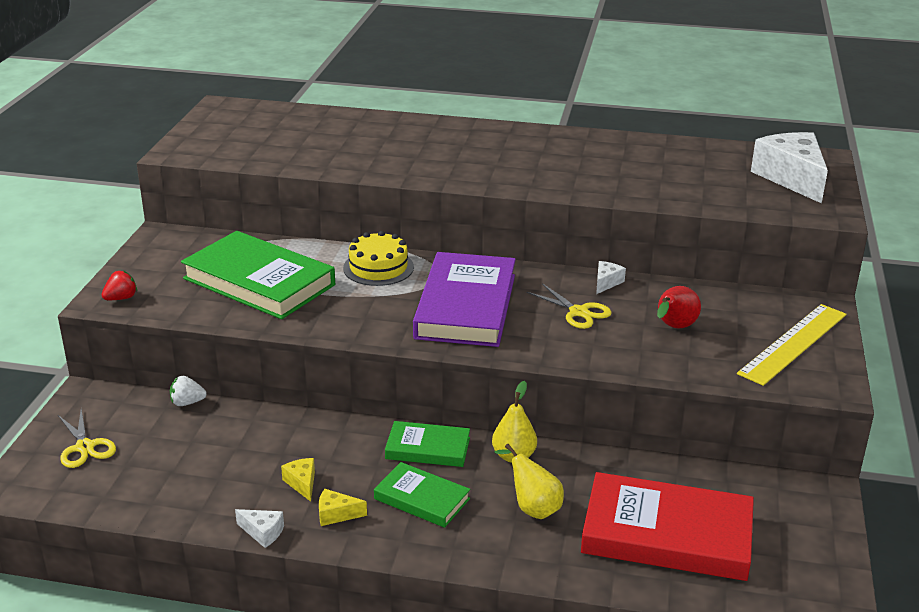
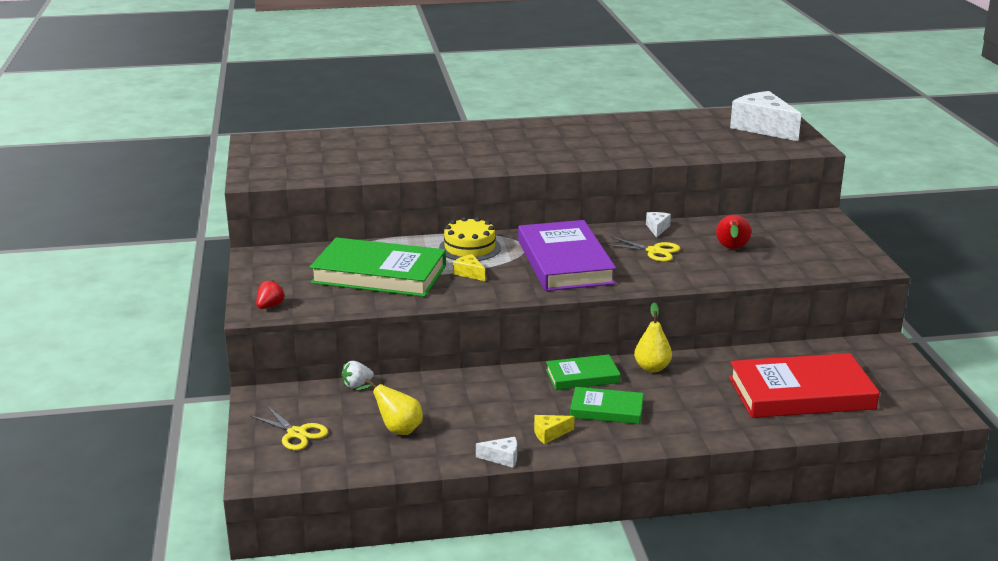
camera: 20 degrees left, 5 degrees down
yellow cheese [281,458,315,502] -> yellow cheese moved to [453,254,485,281]
yellow pear [494,444,564,519] -> yellow pear moved to [356,379,423,435]
yellow ruler [737,304,846,386] -> none

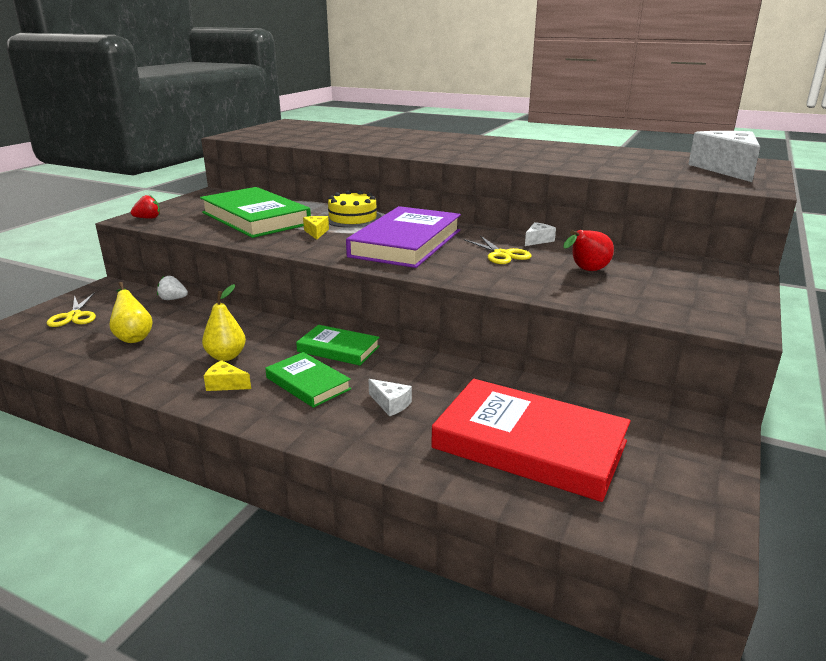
camera: 35 degrees right, 0 degrees up
white cheese [476,437,517,468] -> white cheese moved to [368,379,412,416]
yellow pear [634,303,672,373] -> yellow pear moved to [202,284,246,361]

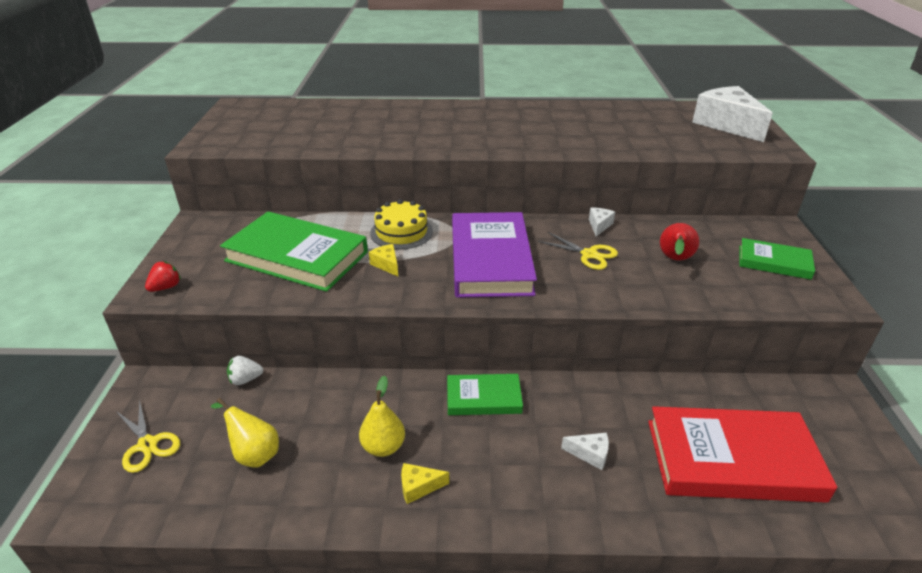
camera: 25 degrees left, 10 degrees up
green book [265,352,351,408] -> green book moved to [739,238,815,280]

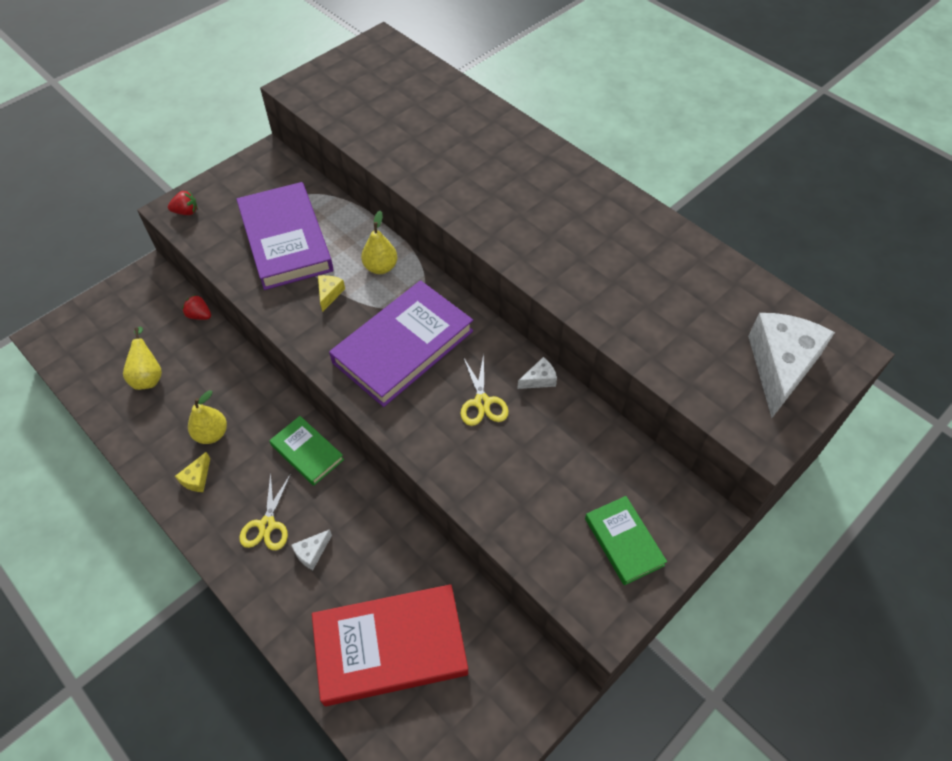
camera: 45 degrees right, 20 degrees up
yellow scissors [116,399,180,473] -> yellow scissors moved to [240,472,291,550]
green book [220,211,368,292] -> purple book [236,182,333,290]
white strawberry [227,356,263,385] -> red strawberry [182,295,211,320]
yellow cake [370,199,433,250] -> yellow pear [361,211,398,274]
yellow cheese [401,463,449,504] -> yellow cheese turned 105 degrees counterclockwise [175,452,210,492]
white cheese [561,433,609,470] -> white cheese turned 75 degrees clockwise [291,529,332,570]
red book [648,406,837,503] -> red book turned 60 degrees counterclockwise [312,584,468,706]
red pear [660,223,699,260] -> none

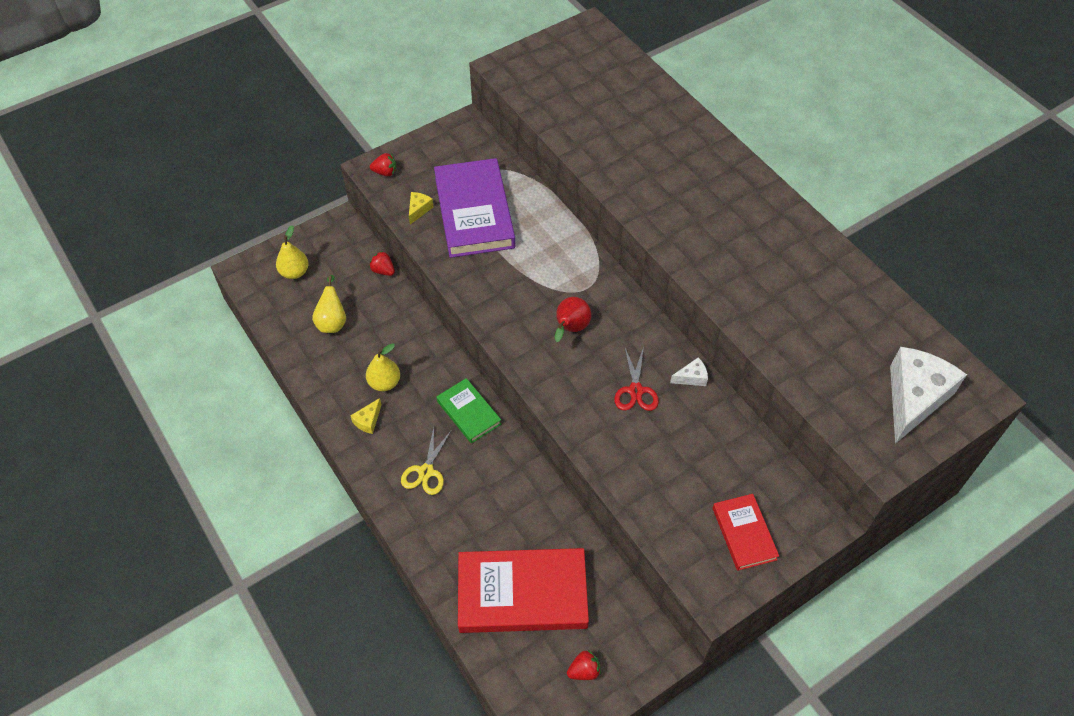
camera: 10 degrees right, 0 degrees up
white cheese [291,529,332,570] -> none
yellow cheese [318,275,345,312] -> yellow cheese moved to [409,192,434,224]
purple book [329,280,473,407] -> red pear [555,297,591,342]
yellow pear [361,211,398,274] -> yellow pear moved to [276,225,309,279]
yellow scissors [460,354,509,426] -> red scissors [614,346,659,411]
green book [585,496,667,585] -> red book [713,494,779,571]
none -> red strawberry [567,650,601,680]

